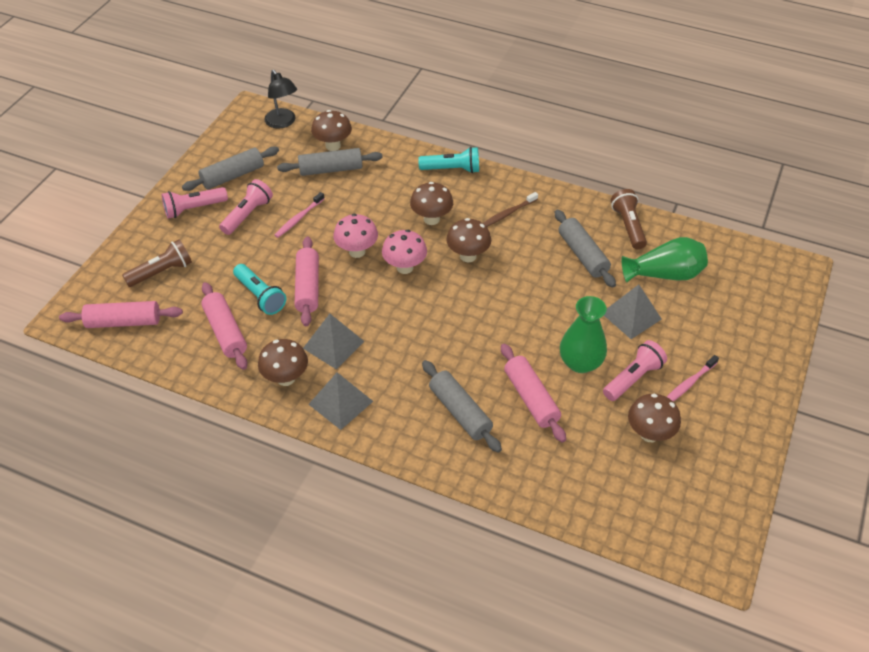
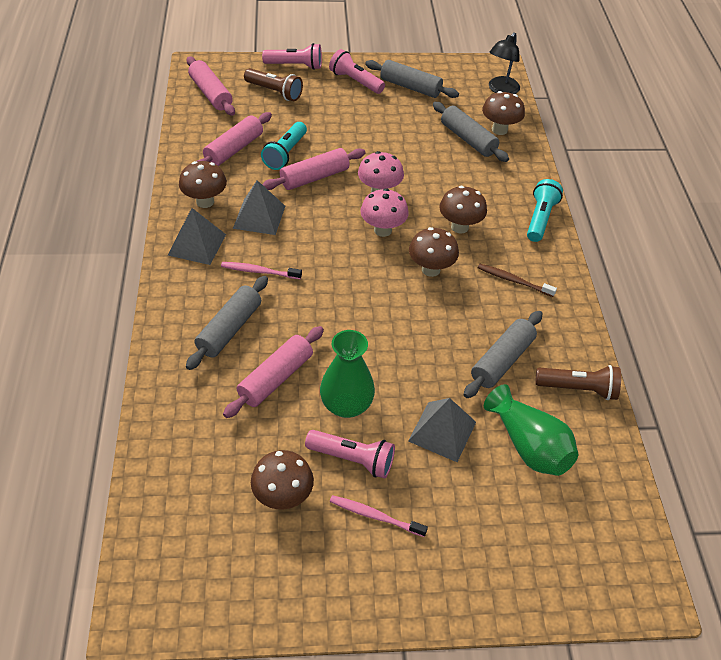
camera: 60 degrees right, 0 degrees up
pink flashlight [219,179,273,235] -> pink flashlight moved to [262,43,322,70]
pink toothbrush [274,192,325,238] -> pink toothbrush moved to [221,262,302,279]
turquoise flashlight [418,147,479,173] -> turquoise flashlight turned 135 degrees counterclockwise [527,179,563,242]
brown flashlight [611,189,647,250] -> brown flashlight turned 45 degrees clockwise [535,365,621,400]

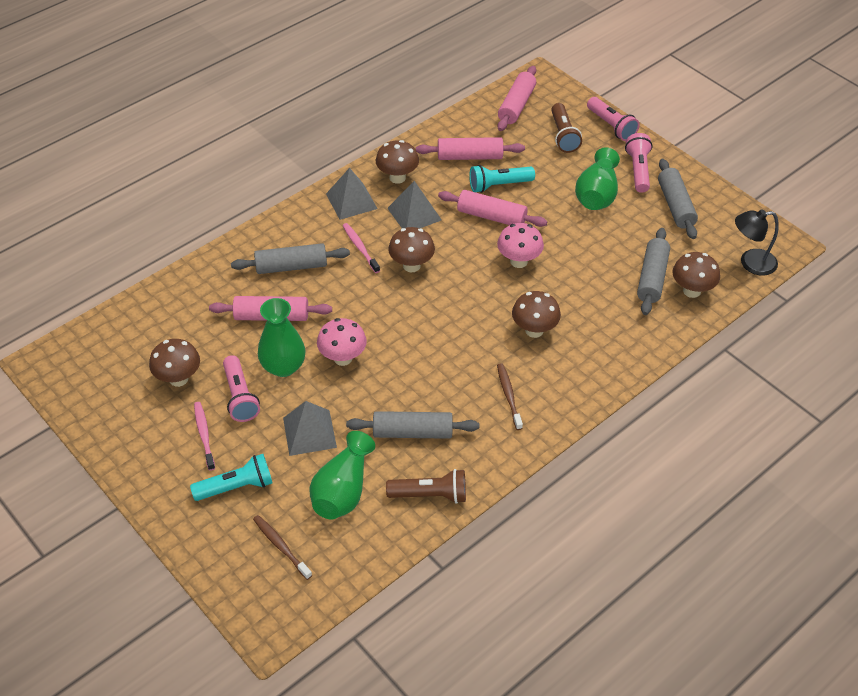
camera: 55 degrees right, 0 degrees up
pink mushroom [360,188,409,237] -> pink mushroom moved to [317,318,367,366]
brown mushroom [409,227,459,277] -> brown mushroom moved to [388,227,435,272]
turquoise flashlight [527,179,563,242] -> turquoise flashlight moved to [190,454,273,501]
brown flashlight [535,365,621,400] -> brown flashlight turned 60 degrees counterclockwise [386,469,466,504]
none -> brown toothbrush [253,515,312,580]
none -> green vase [575,147,620,210]

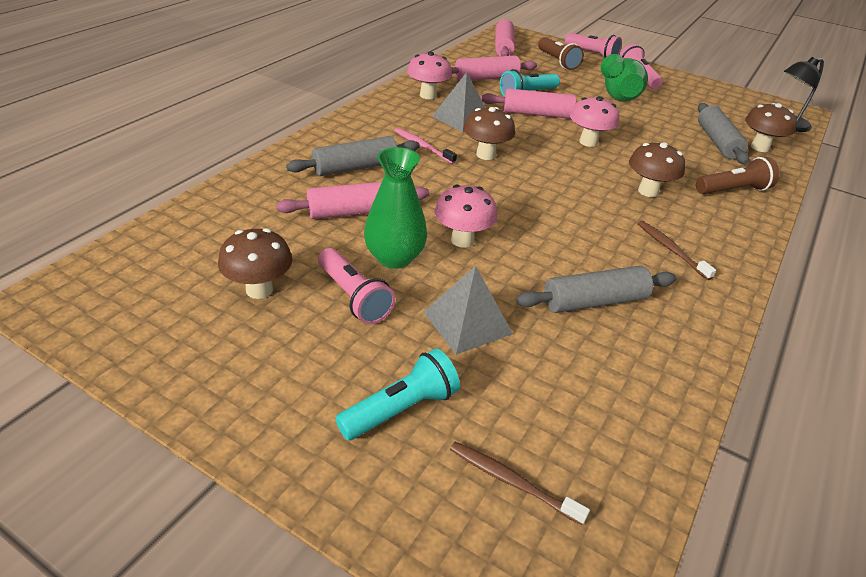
camera: 20 degrees left, 10 degrees down
pink toothbrush [194,402,215,471] -> none
green vase [309,431,375,519] -> none
grey pyramid [326,168,378,220] -> none
brown mushroom [376,140,419,184] -> pink mushroom [407,52,452,99]
brown flashlight [386,469,466,504] -> brown flashlight moved to [696,157,779,194]
grey rolling pin [658,159,698,239] -> none

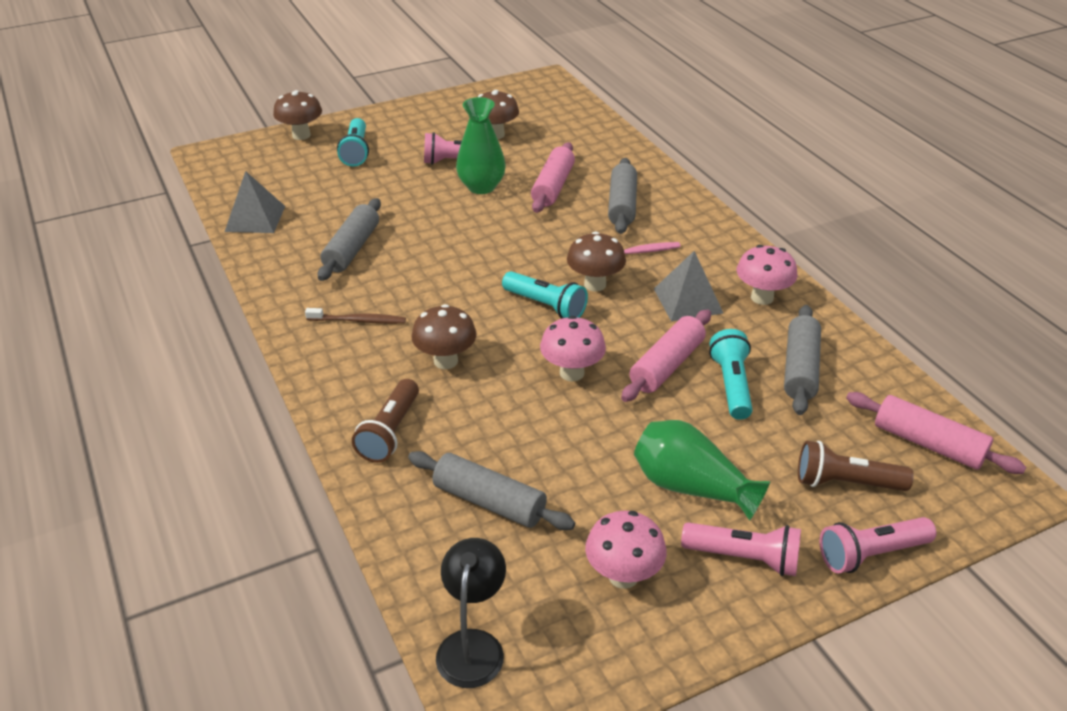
camera: 125 degrees right, 0 degrees up
grey pyramid [424,266,513,355] -> grey pyramid moved to [225,171,285,233]
pink mushroom [434,185,498,248] -> pink mushroom moved to [585,511,666,589]
brown toothbrush [450,441,590,525] -> none
pink rolling pin [451,55,537,81] -> grey rolling pin [784,305,821,415]
brown mushroom [745,103,797,152] -> brown mushroom moved to [273,90,322,140]
none -> turquoise flashlight [502,271,588,319]

